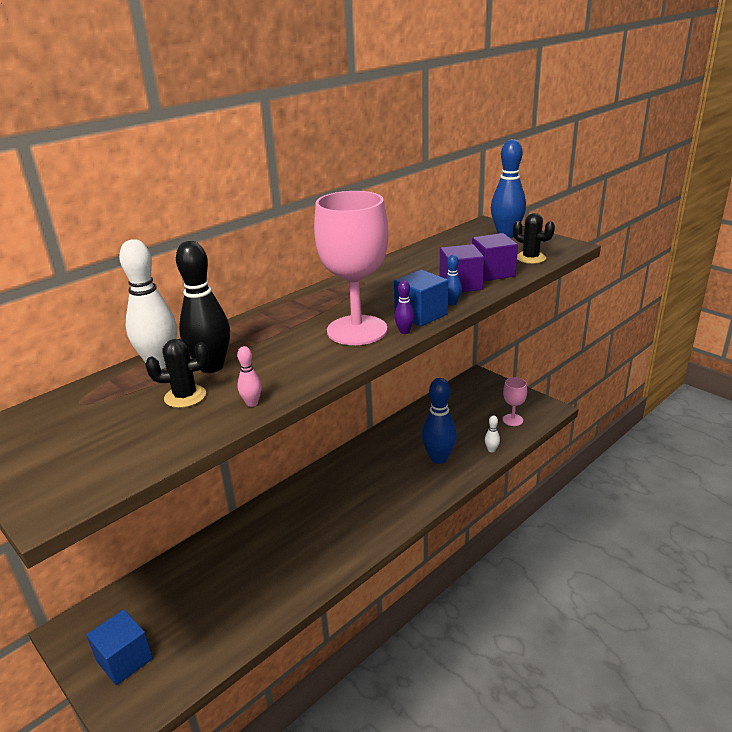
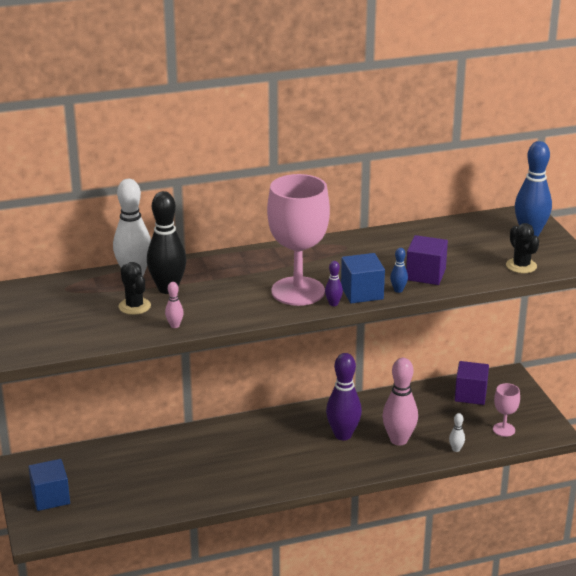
camera: 25 degrees right, 0 degrees up
black cactus [145,339,209,408] -> black cactus turned 45 degrees clockwise [119,262,151,315]
blue bowling pin [422,378,457,464] -> pink bowling pin [382,358,418,446]
purple cube [472,233,518,281] -> purple cube moved to [455,361,489,405]
none -> purple bowling pin [326,353,362,440]

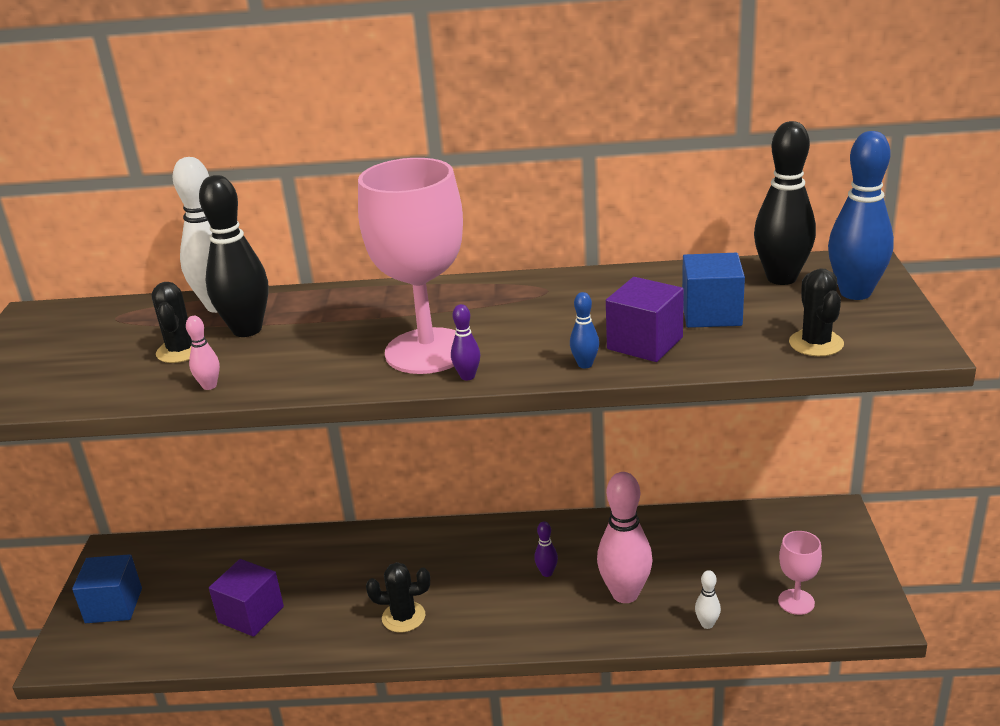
camera: 20 degrees right, 0 degrees up
purple bowling pin [326,353,362,440] -> purple bowling pin [534,521,558,577], size x0.45
blue cube [341,253,385,303] -> blue cube moved to [682,253,745,328]
purple cube [455,361,489,405] -> purple cube moved to [209,559,284,637]
none -> black cactus [366,562,430,633]
none -> black bowling pin [754,121,816,285]

